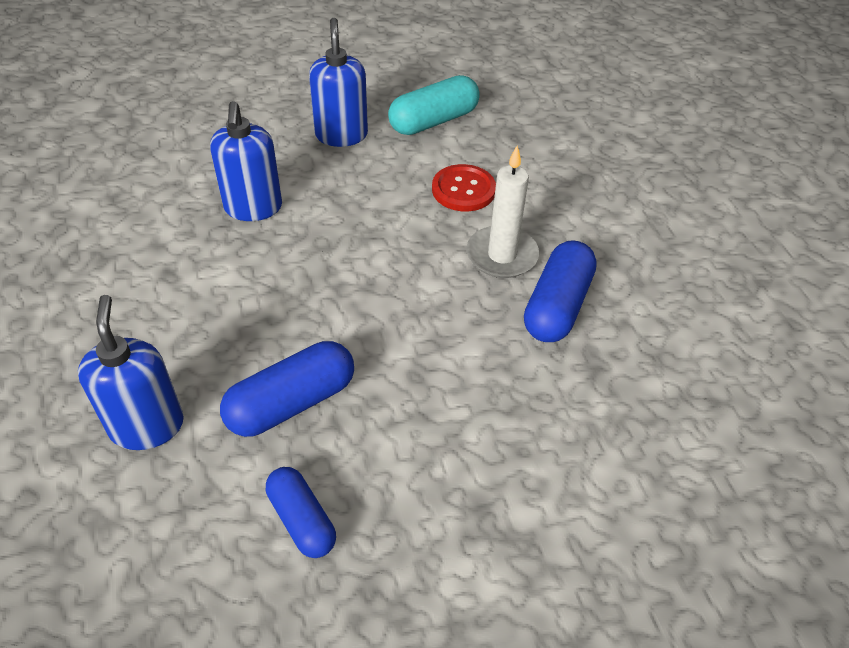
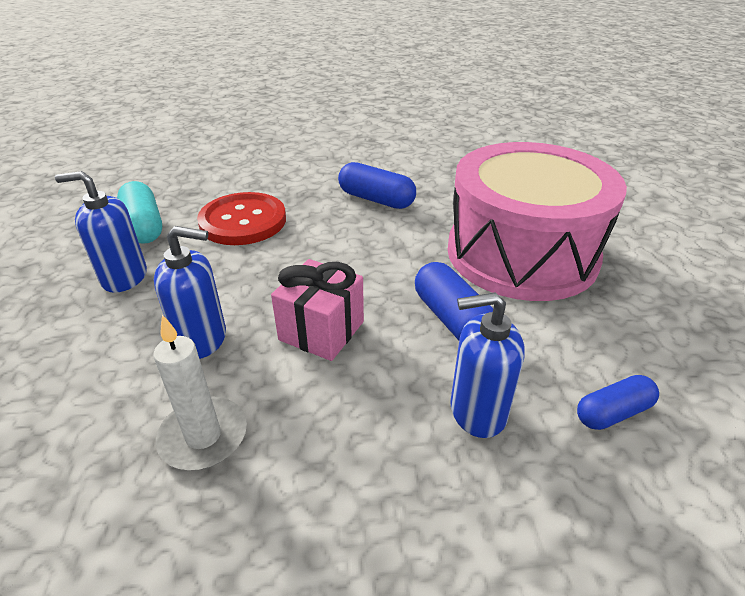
camera: 80 degrees left, 10 degrees down
blue capsule [266,467,336,558] -> blue capsule moved to [577,375,659,430]
red button [432,164,496,211] -> red button [197,192,286,245], size x1.64
white candle [467,146,539,278] -> white candle moved to [153,315,247,470]
none -> pink gift [271,259,364,361]
none -> pink drum [448,142,627,301]

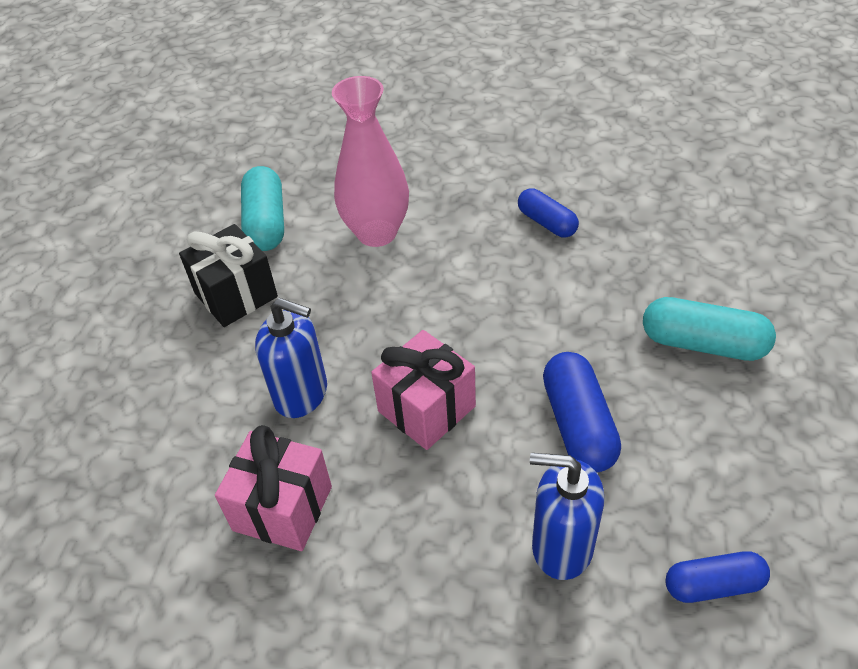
camera: 20 degrees right, 10 degrees up
blue soap dispenser [55,171,147,293] -> black gift [179,224,278,327]
white candle [153,315,247,470] -> pink gift [215,425,332,551]
red button [197,192,286,245] -> pink vase [332,76,409,247]
blue capsule [338,162,416,209] -> blue capsule [518,188,579,238], size x0.66
pink drum [448,142,627,301] -> turquoise capsule [643,297,776,361]

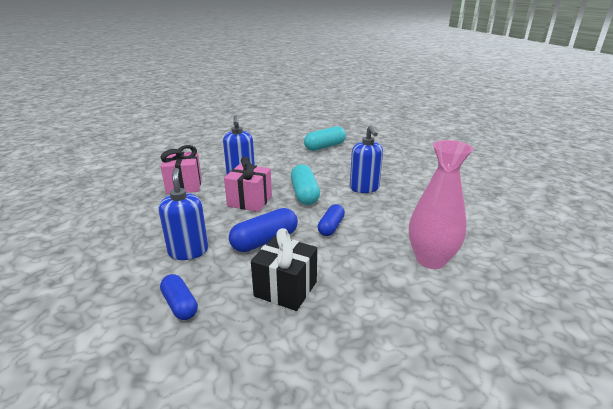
camera: 60 degrees right, 20 degrees down
black gift [179,224,278,327] -> black gift moved to [251,228,317,311]
pink vase [332,76,409,247] -> pink vase moved to [409,140,473,269]
blue capsule [518,188,579,238] -> blue capsule moved to [318,204,345,236]
turquoise capsule [643,297,776,361] -> turquoise capsule moved to [291,164,320,205]
none -> blue soap dispenser [350,125,383,193]

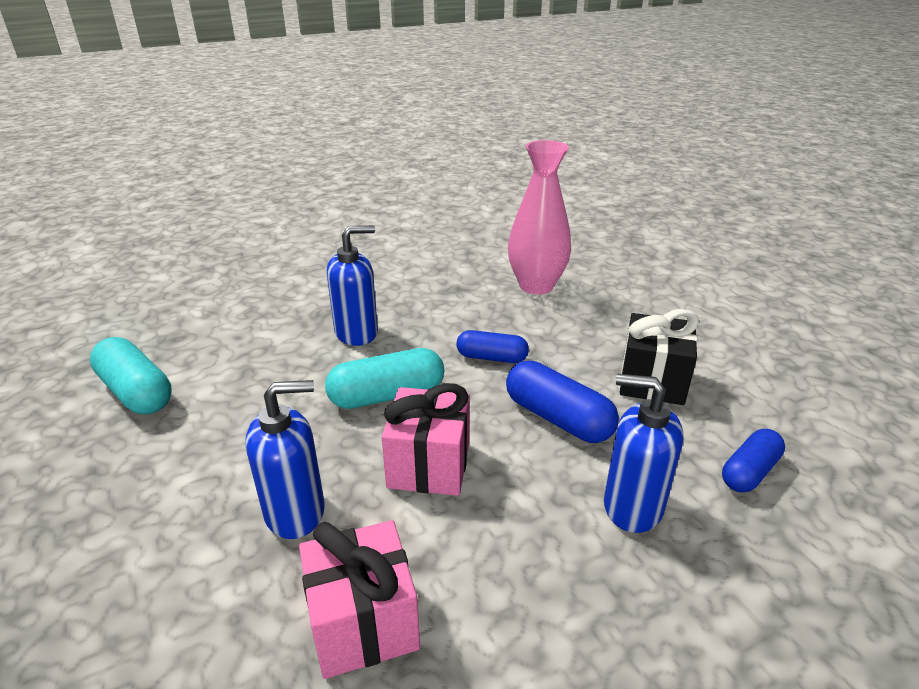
camera: 100 degrees left, 5 degrees up
blue soap dispenser [158,168,208,260] -> blue soap dispenser turned 45 degrees clockwise [604,374,683,533]

